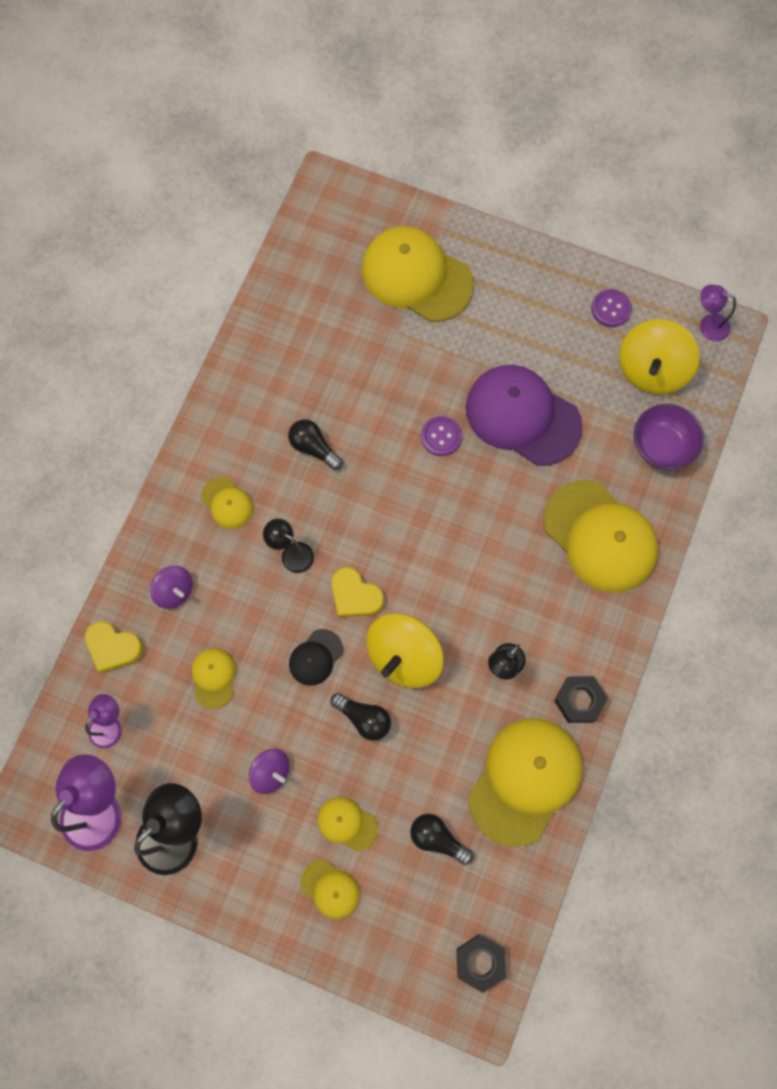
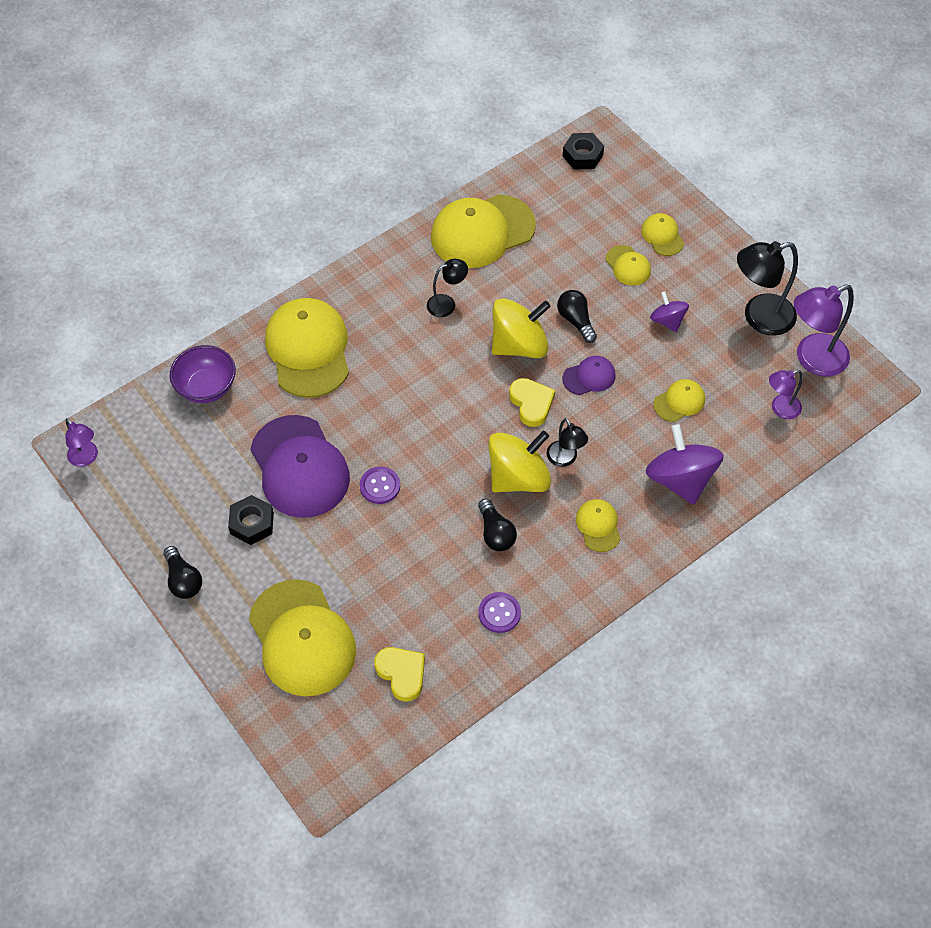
camera: 150 degrees left, 15 degrees down
yellow heart [85,621,143,673] -> yellow heart moved to [374,647,425,702]
purple spinning top [150,566,193,609] -> purple spinning top [646,424,724,504], size x1.81
yellow cap [192,648,236,709] -> yellow cap turned 150 degrees counterclockwise [653,379,705,422]
black cap [289,629,343,686] -> purple cap [563,356,616,395]
black light bulb [410,814,473,865] -> black light bulb moved to [163,546,202,599]
black nut [554,676,608,723] -> black nut moved to [228,495,274,545]
purple button [591,289,632,327] -> purple button moved to [478,592,521,633]
yellow spinning top [619,319,700,394] -> yellow spinning top moved to [488,431,551,492]

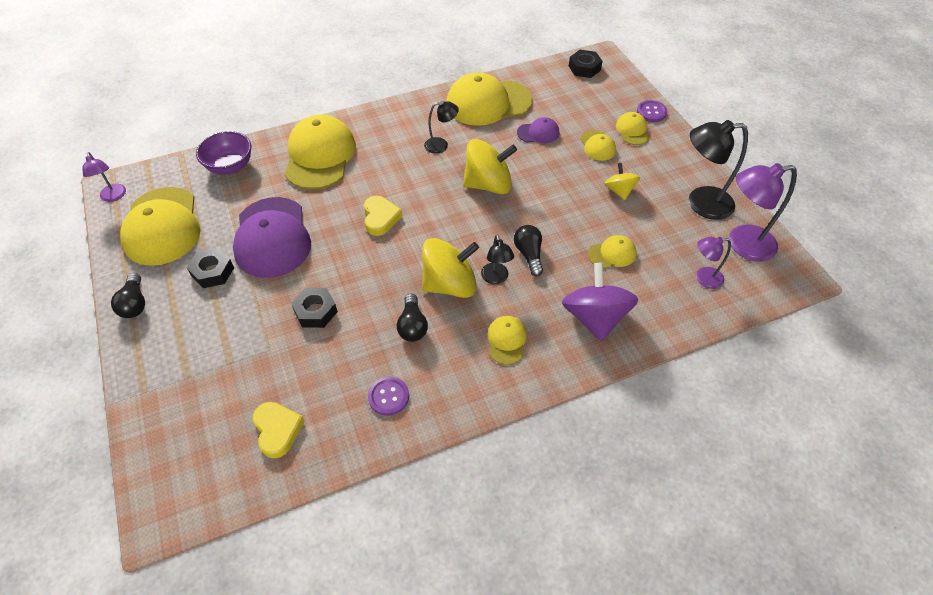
camera: 15 degrees right, 5 degrees down
yellow cap [249,579,356,696] -> yellow cap moved to [120,187,201,266]
purple button [360,466,400,504] -> purple button moved to [637,100,667,122]
yellow heart [509,378,555,427] -> yellow heart moved to [364,196,403,236]
black light bulb [557,290,597,343] -> black light bulb moved to [514,225,543,276]
purple cap [563,356,616,395] -> purple cap moved to [517,117,559,143]
purple spinning top [650,291,689,332] -> yellow spinning top [604,163,640,200]
none -> black nut [291,288,338,328]

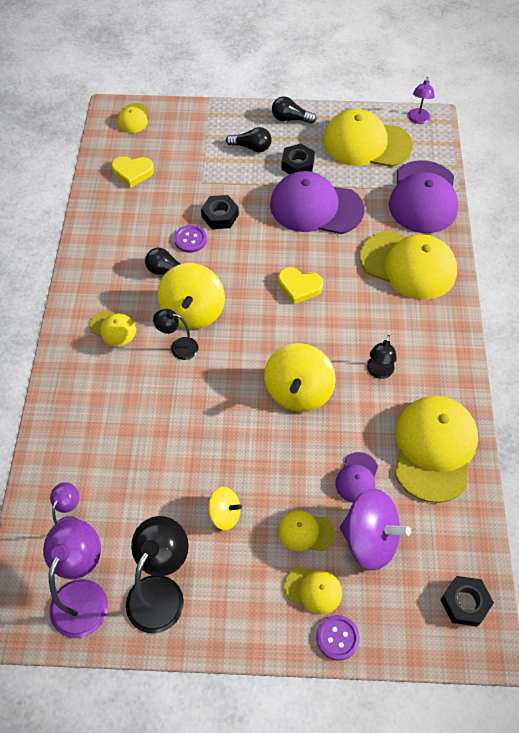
camera: 115 degrees right, 5 degrees up
purple lamp [82,152,126,202] -> purple lamp turned 75 degrees counterclockwise [408,77,435,124]
purple bowl [196,131,251,175] -> purple cap [389,160,459,233]
purple button [368,377,409,416] -> purple button moved to [174,225,207,253]
black light bulb [514,225,543,276] -> black light bulb moved to [226,127,272,152]
purple spinning top [562,263,638,341] -> purple spinning top moved to [340,489,411,571]
yellow cap [588,235,637,269] -> yellow cap moved to [118,103,149,133]

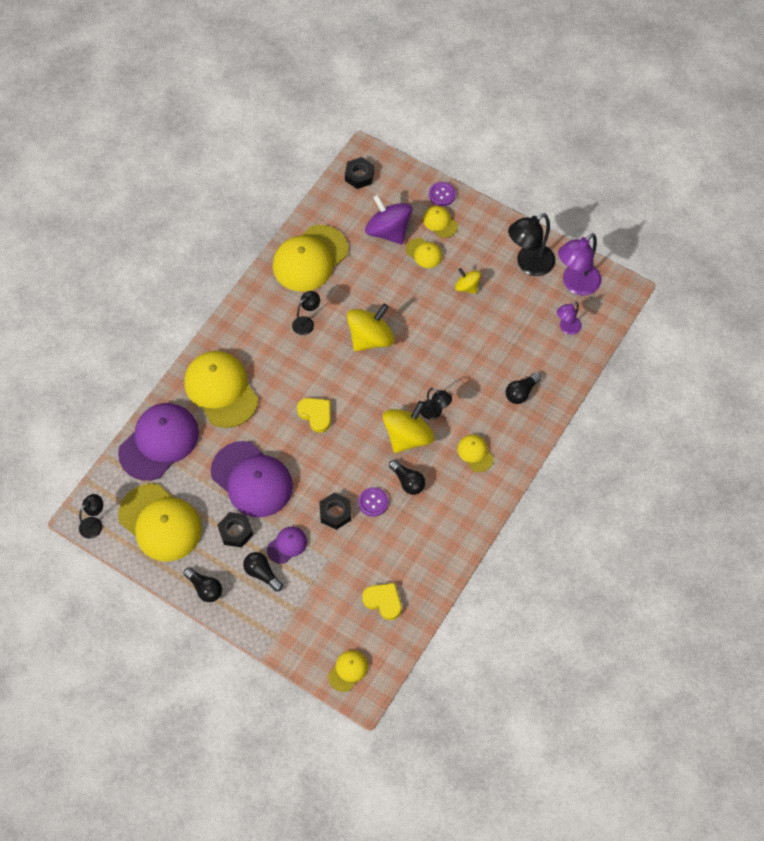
camera: 150 degrees left, 5 degrees up
purple cap [335,452,378,503] -> purple cap moved to [267,527,307,564]
purple lamp [408,77,435,124] -> black lamp [79,494,103,539]
none -> black light bulb [506,372,541,404]

